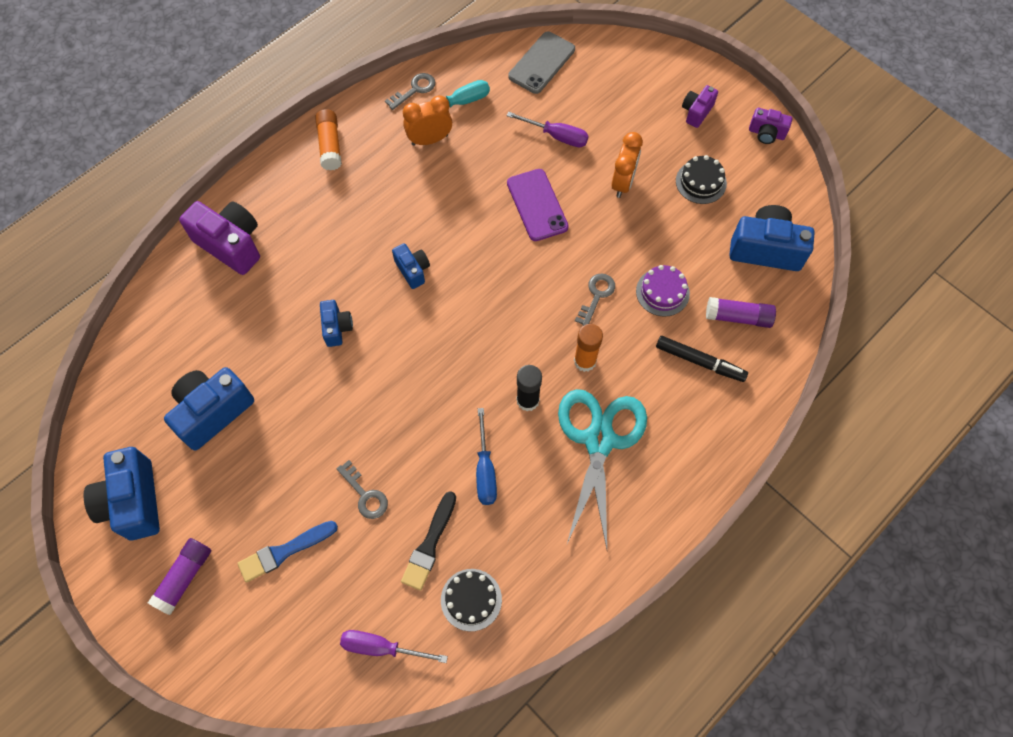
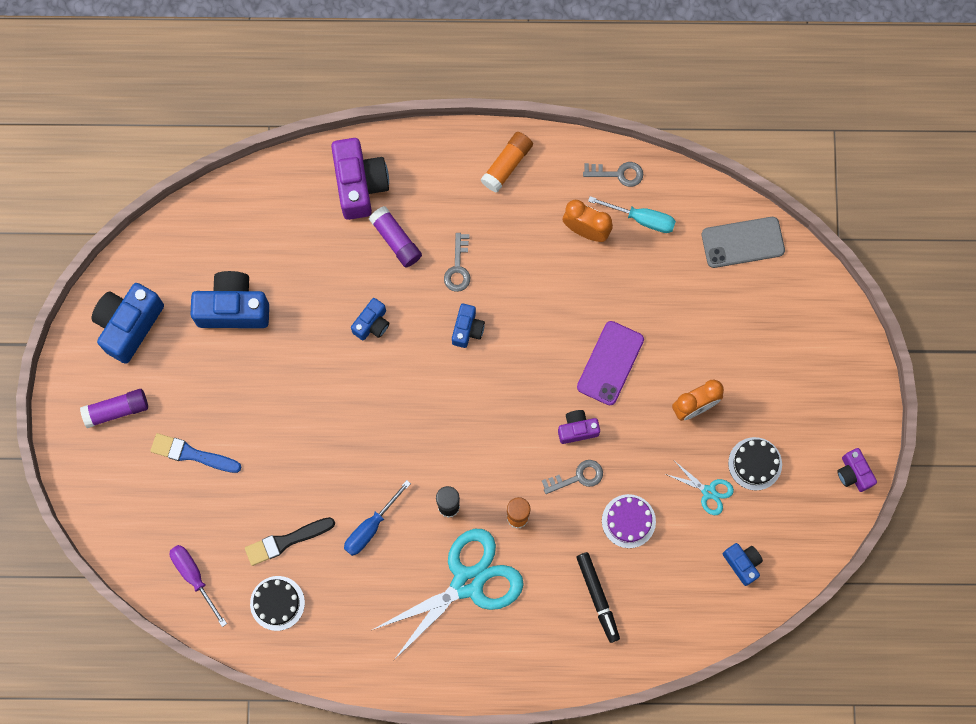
camera: 45 degrees right, 10 degrees up
grey key [337,460,388,519] -> grey key moved to [444,233,470,292]
purple screwdriver [507,112,588,147] -> none
purple camera [682,85,718,128] -> purple camera moved to [558,410,600,444]
purple glue stick [706,297,776,328] -> purple glue stick moved to [369,206,422,267]
blue camera [729,205,815,271] -> blue camera [723,543,763,586], size x0.54
none -> turquoise scissors [666,462,734,515]

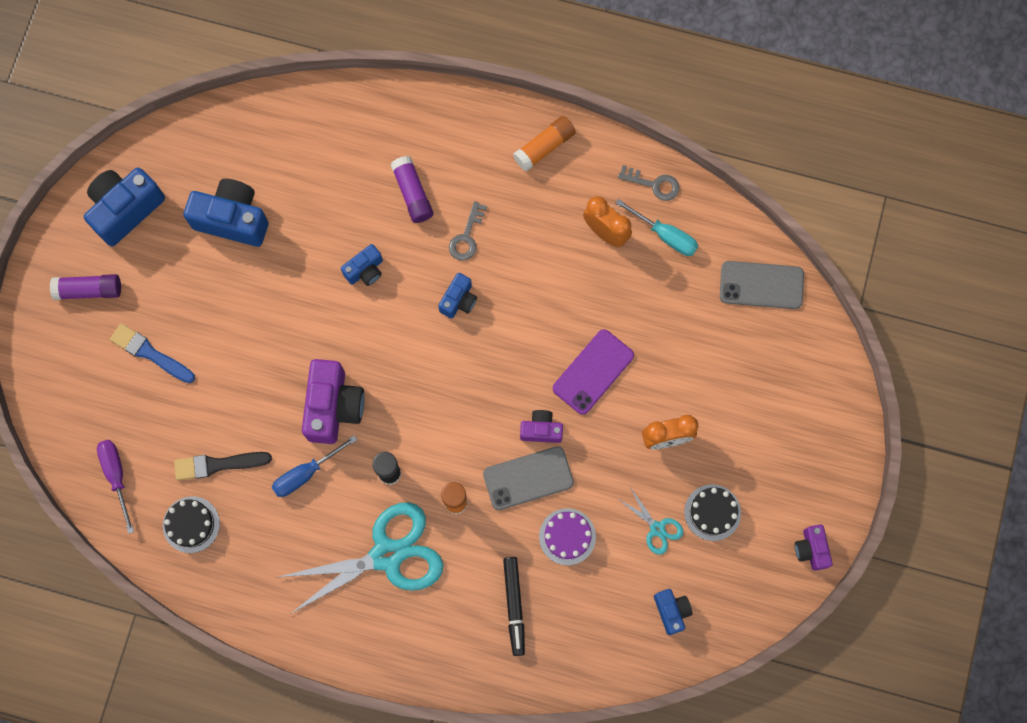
camera: 15 degrees right, 0 degrees up
purple camera [331,138,389,220] -> purple camera moved to [302,359,364,444]
grey key [542,460,603,494] -> grey phone [483,446,574,510]

